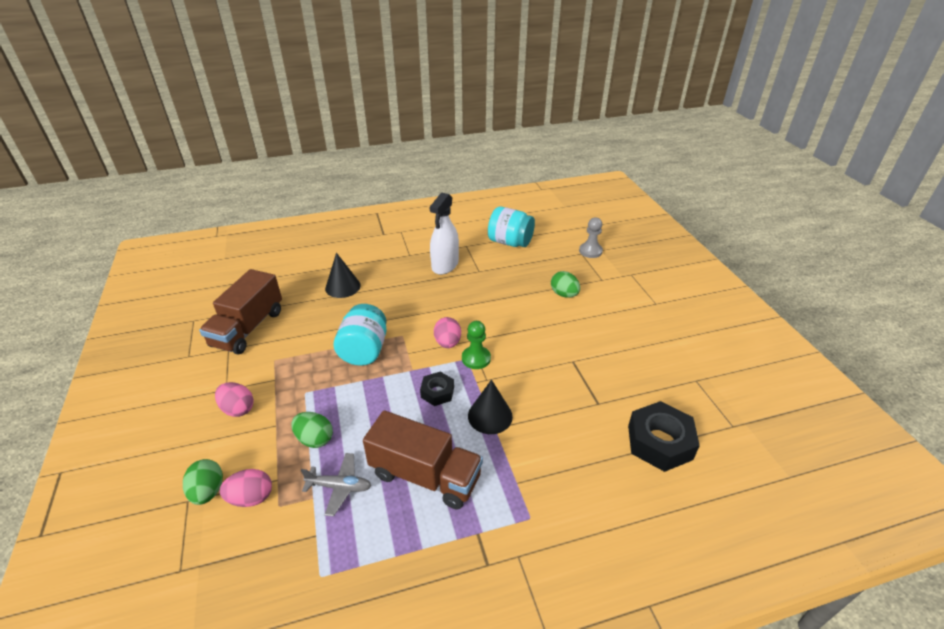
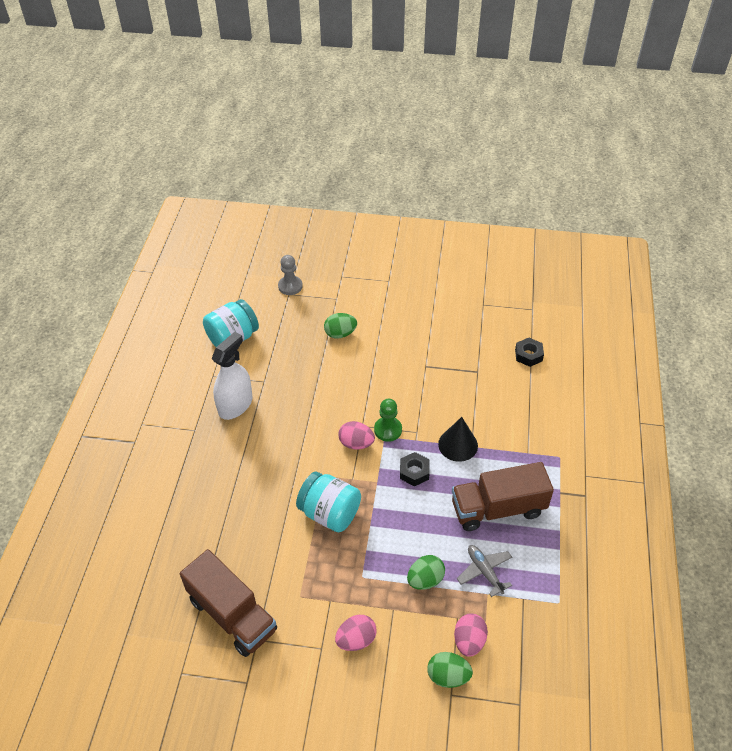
camera: 65 degrees left, 10 degrees up
grey plane [301,453,371,517] -> grey plane turned 60 degrees counterclockwise [457,545,512,597]
black cone [325,253,361,298] -> none
brown truck [363,410,483,509] -> brown truck turned 150 degrees counterclockwise [452,462,554,531]
white spray bottle [430,193,459,275] -> white spray bottle turned 105 degrees counterclockwise [211,332,253,420]
black nut [628,401,700,472] -> black nut [515,338,544,367], size x0.57

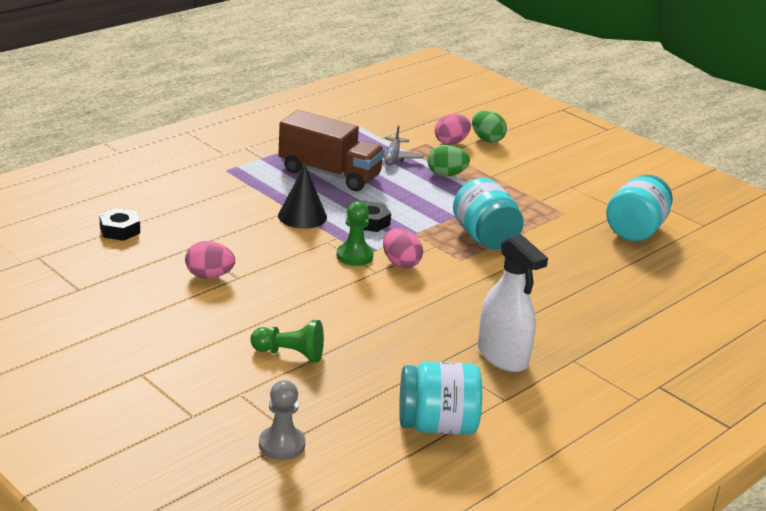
camera: 145 degrees left, 20 degrees down
brown truck [180,549,277,657] -> turquoise jar [606,175,673,241]
white spray bottle [211,332,253,420] -> white spray bottle turned 105 degrees counterclockwise [478,234,548,372]
green egg [324,313,357,338] -> green pawn [250,320,324,362]
pink egg [335,615,377,651] -> pink egg moved to [185,241,235,279]

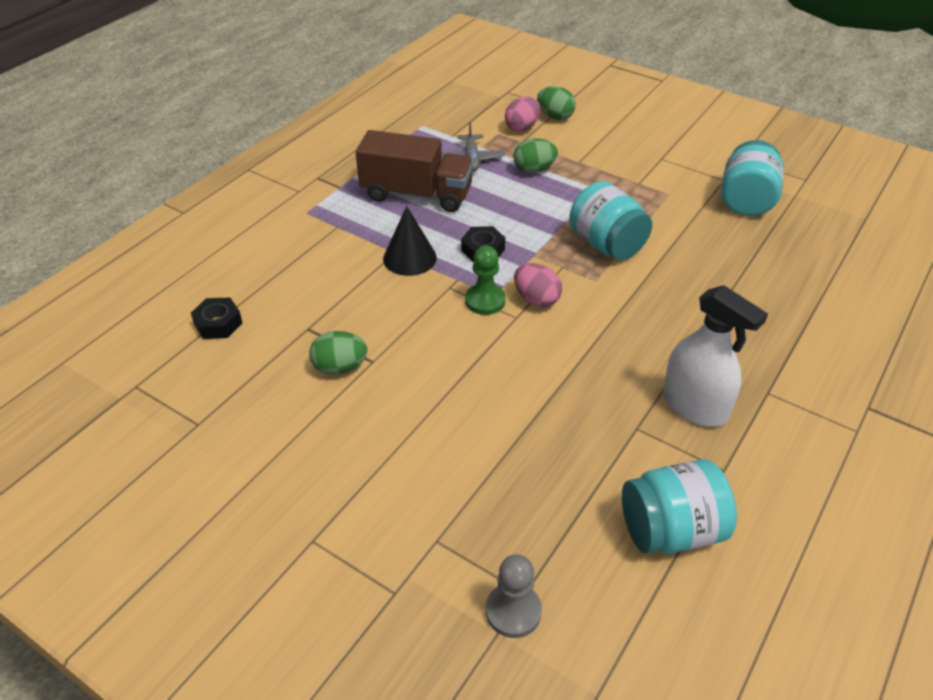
camera: 10 degrees left, 15 degrees up
pink egg [185,241,235,279] -> green egg [309,331,367,375]
green pawn [250,320,324,362] -> none

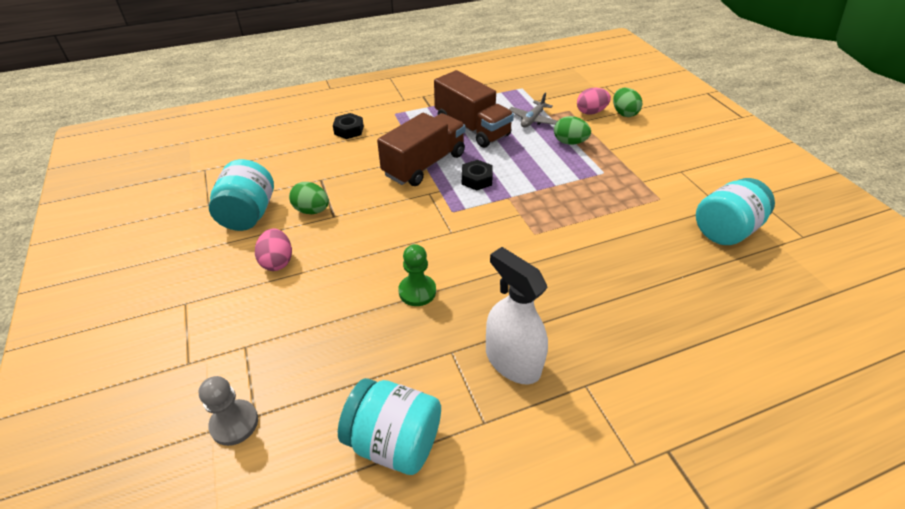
camera: 35 degrees right, 0 degrees up
black nut [191,298,242,339] -> black nut moved to [333,113,364,139]
black cone [383,206,437,276] -> brown truck [377,113,466,186]
green pawn [465,246,506,315] -> green pawn moved to [398,244,436,306]
pink egg [514,263,562,307] -> pink egg moved to [255,228,292,271]
turquoise jar [569,181,652,260] -> turquoise jar moved to [209,159,274,231]
white spray bottle [663,285,768,427] -> white spray bottle turned 150 degrees clockwise [486,247,548,385]

